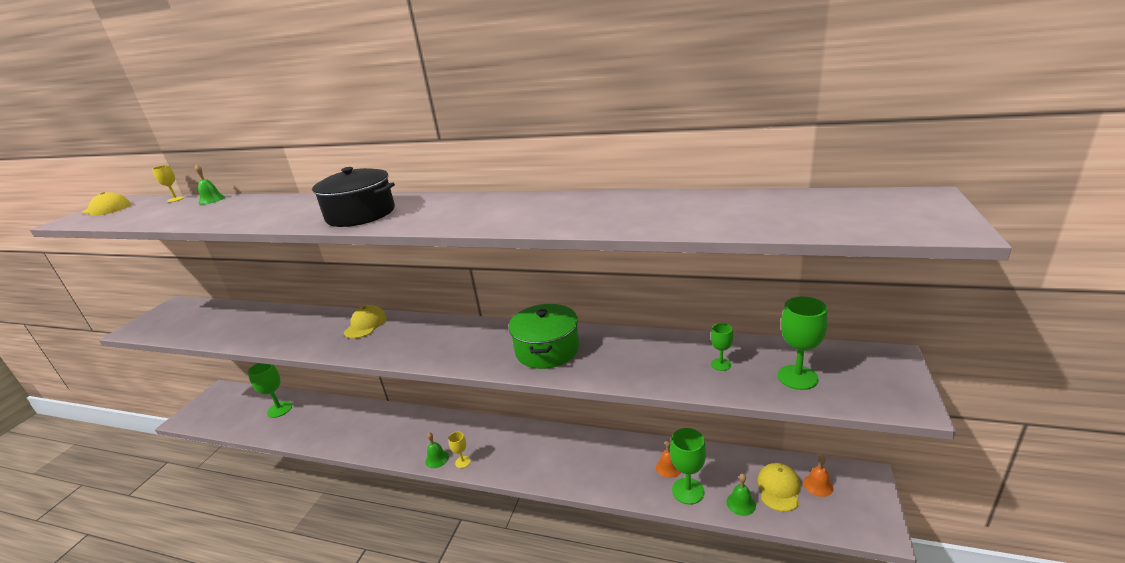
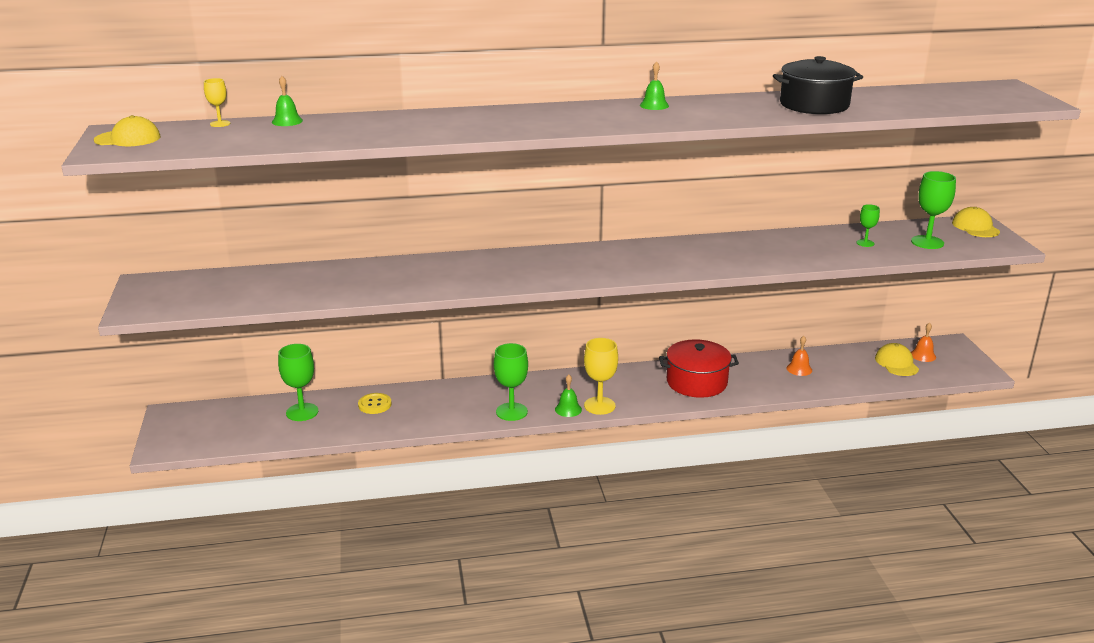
camera: 30 degrees left, 0 degrees up
black pot [312,167,395,227] -> black pot moved to [773,56,863,114]
yellow cap [344,305,387,339] -> yellow cap moved to [952,207,1000,237]
yellow goblet [448,432,471,468] -> yellow goblet [584,338,618,415], size x1.82
green pot [509,304,579,369] -> none
green goblet [670,428,706,504] -> green goblet moved to [494,343,528,421]
green bell [726,474,756,516] -> green bell moved to [640,61,669,110]
none -> yellow button [358,393,392,414]
none -> red pot [659,339,739,398]

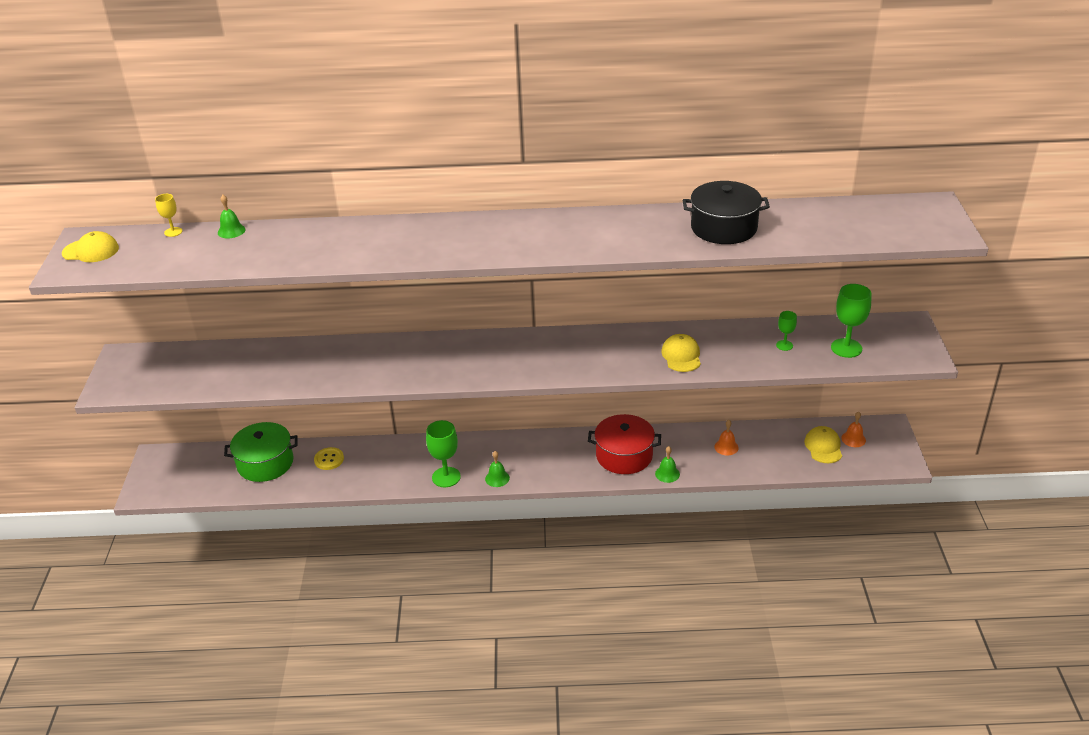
camera: 10 degrees right, 10 degrees up
green goblet [278,344,318,421] -> green pot [224,422,298,482]
yellow goblet [584,338,618,415] -> none
green bell [640,61,669,110] -> green bell moved to [655,446,680,483]
yellow cap [952,207,1000,237] -> yellow cap moved to [661,334,701,372]

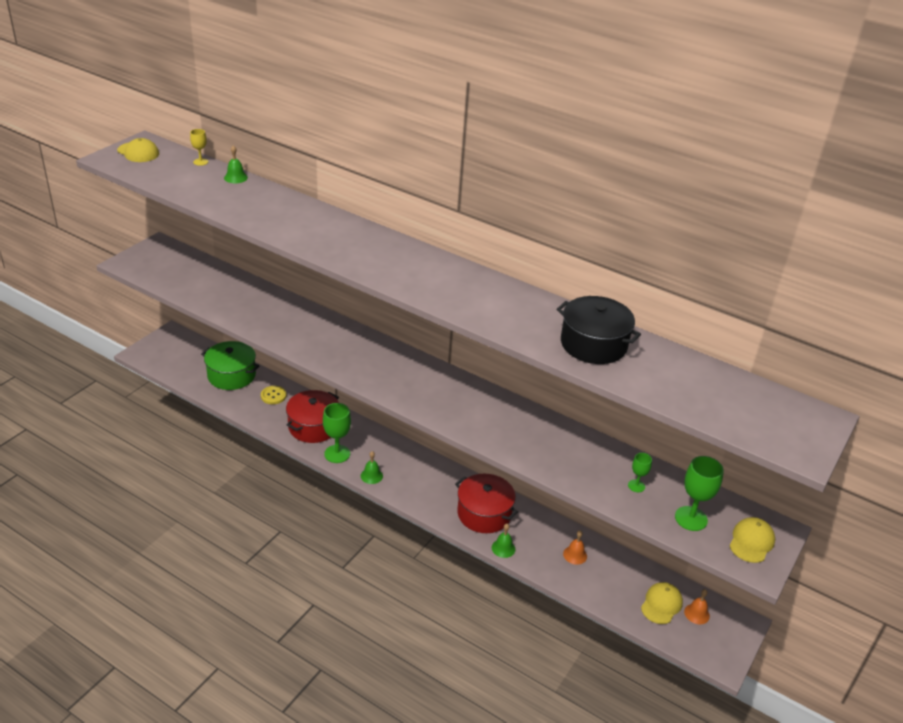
camera: 30 degrees right, 0 degrees up
yellow cap [661,334,701,372] -> yellow cap moved to [729,517,775,563]
none -> red pot [286,390,339,443]

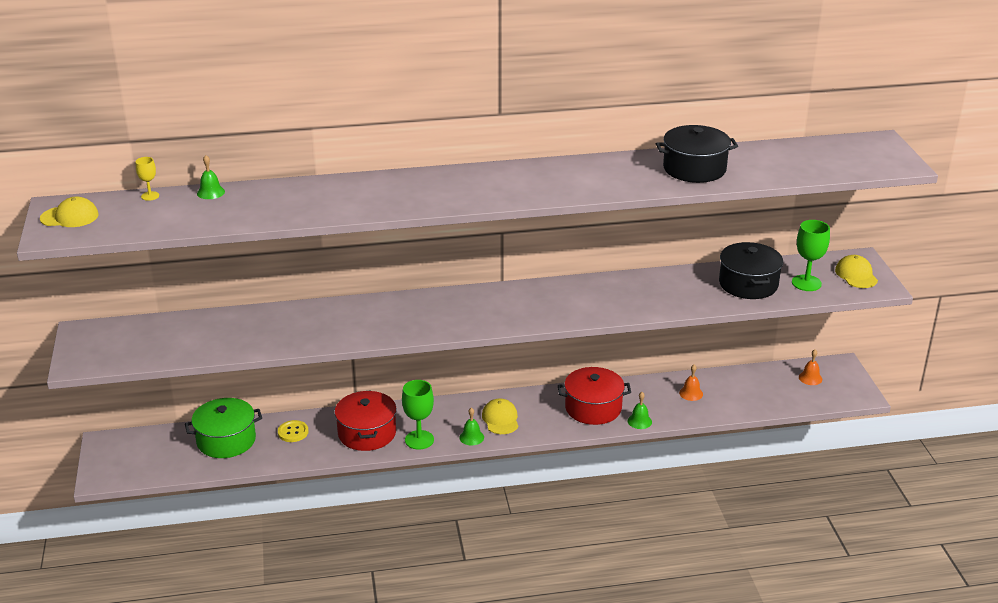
camera: 40 degrees left, 5 degrees down
green goblet [628,453,652,492] -> black pot [719,242,783,299]
yellow cap [641,582,683,624] -> yellow cap moved to [482,398,518,434]

